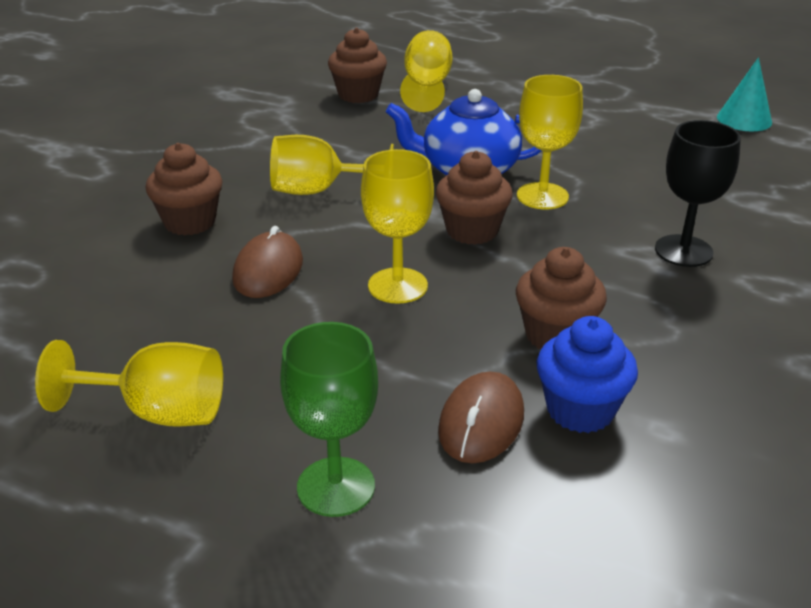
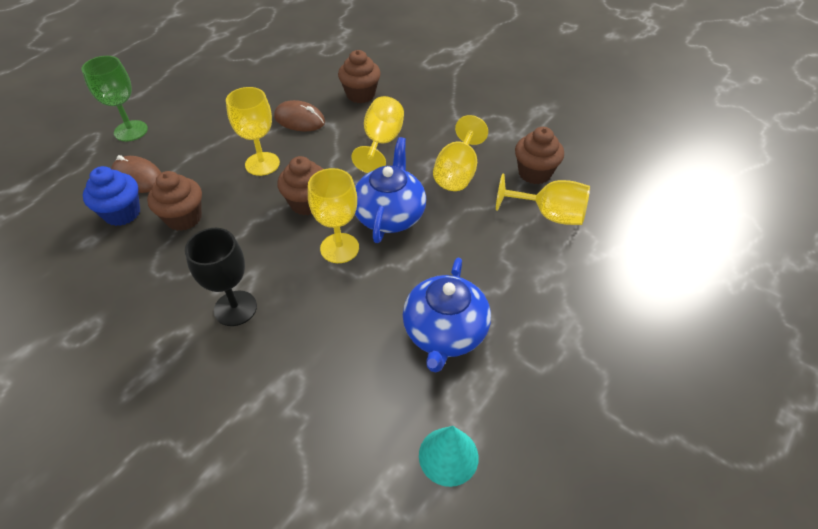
camera: 100 degrees right, 15 degrees up
yellow goblet [35,340,223,427] -> yellow goblet moved to [433,115,488,191]
none -> blue teapot [403,258,491,373]

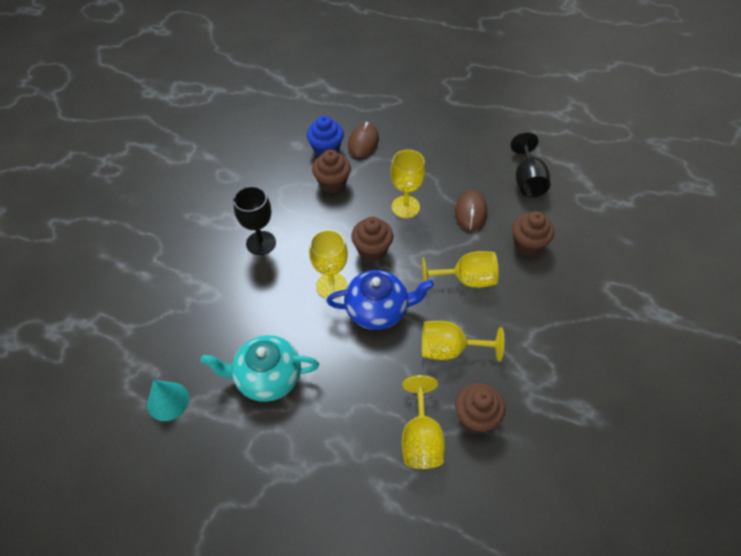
camera: 75 degrees right, 5 degrees up
green goblet [82,56,148,141] -> none
blue teapot [403,258,491,373] -> turquoise teapot [201,335,319,402]
none -> black goblet [511,132,550,197]

